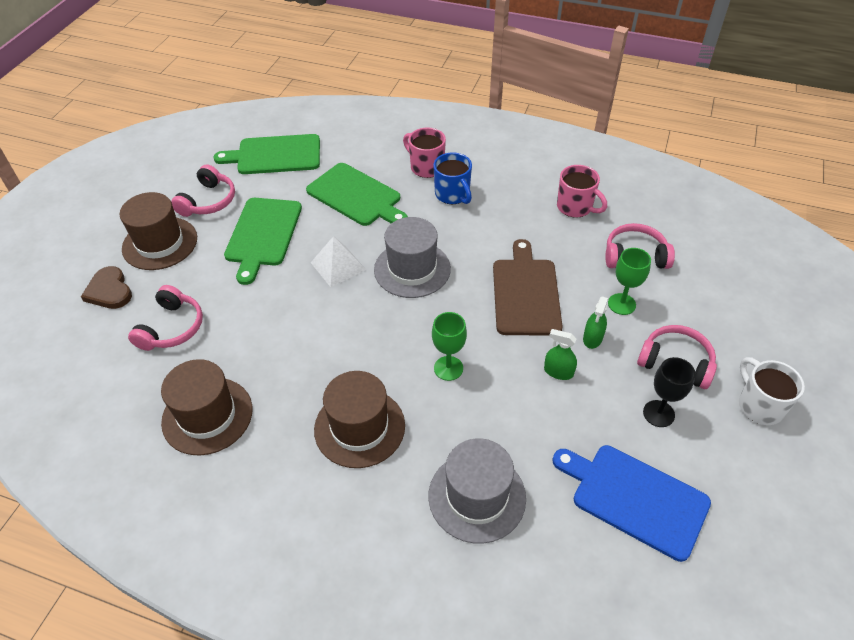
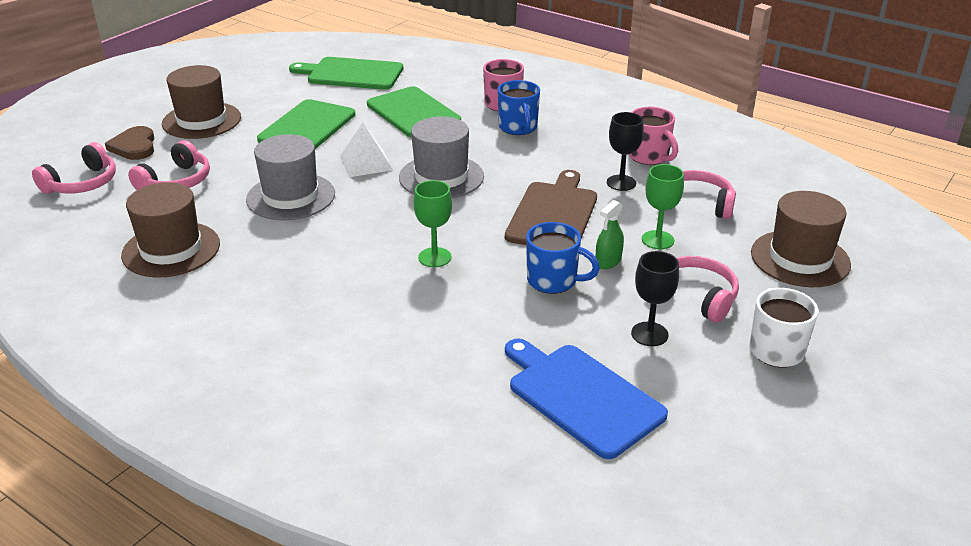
camera: 15 degrees right, 15 degrees down
pink headphones [171,164,235,217] -> pink headphones moved to [32,142,116,194]
brown hat [314,371,405,468] -> brown hat moved to [751,191,851,287]
grey hat [429,438,526,544] -> grey hat moved to [246,134,335,220]
green spray bottle [544,329,577,380] -> blue mug [526,222,600,294]
none -> black goblet [607,112,644,191]

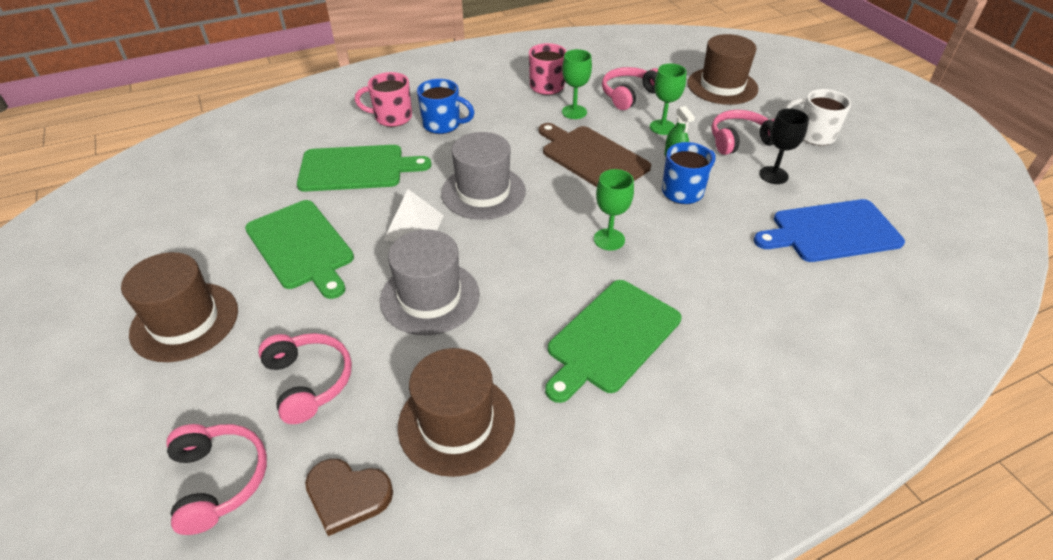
camera: 60 degrees left, 10 degrees up
brown heart [105,126,154,160] -> brown heart moved to [305,459,393,536]
green cutting board [289,57,403,90] -> green cutting board moved to [545,280,682,403]
black goblet [607,112,644,191] -> green goblet [562,49,592,119]

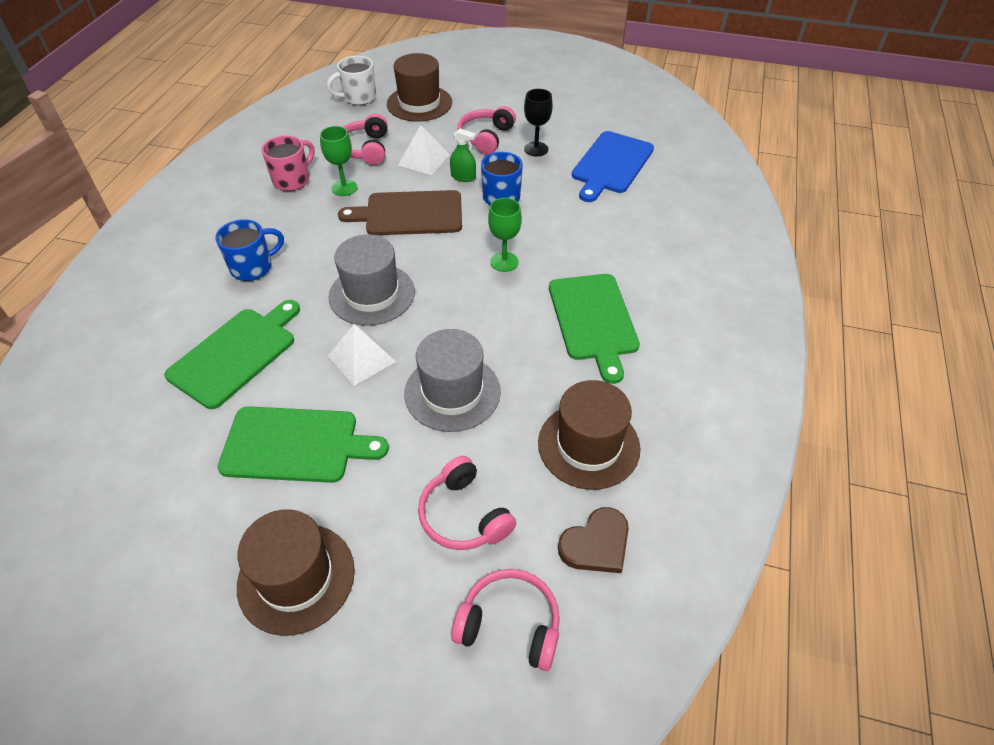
camera: 50 degrees left, 5 degrees up
pink headphones [258,333,352,424] -> pink headphones turned 135 degrees counterclockwise [418,456,516,550]
pink mug [355,72,412,127] -> none
green goblet [650,63,686,135] -> white pyramid [398,125,450,175]
white mug [784,89,851,146] -> white mug moved to [327,56,376,105]

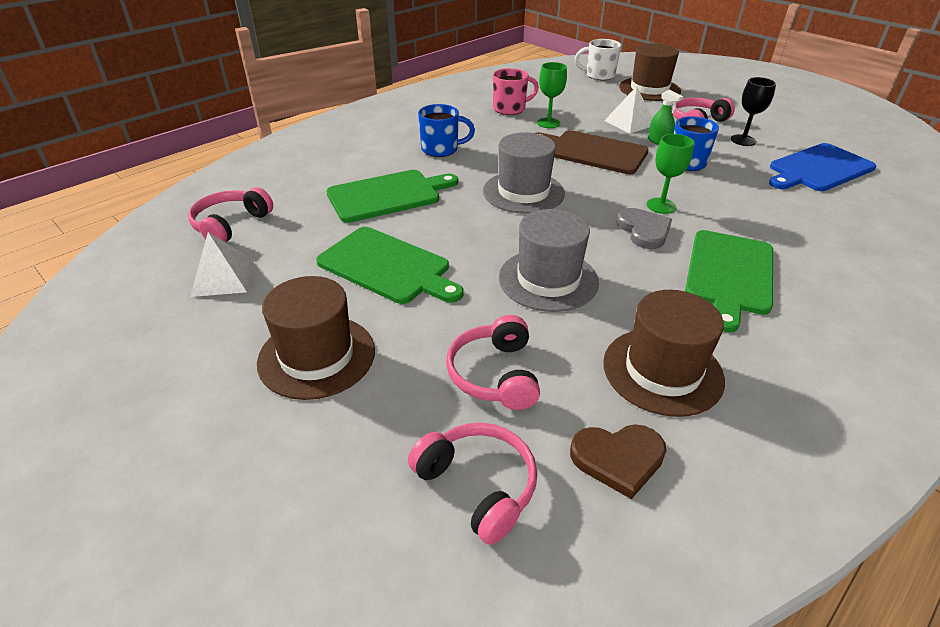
camera: 30 degrees right, 10 degrees down
white pyramid [328,324,396,386] -> white pyramid moved to [190,232,254,297]
pink headphones [343,114,388,165] -> pink headphones moved to [188,187,273,243]
none -> grey heart [616,208,672,249]

